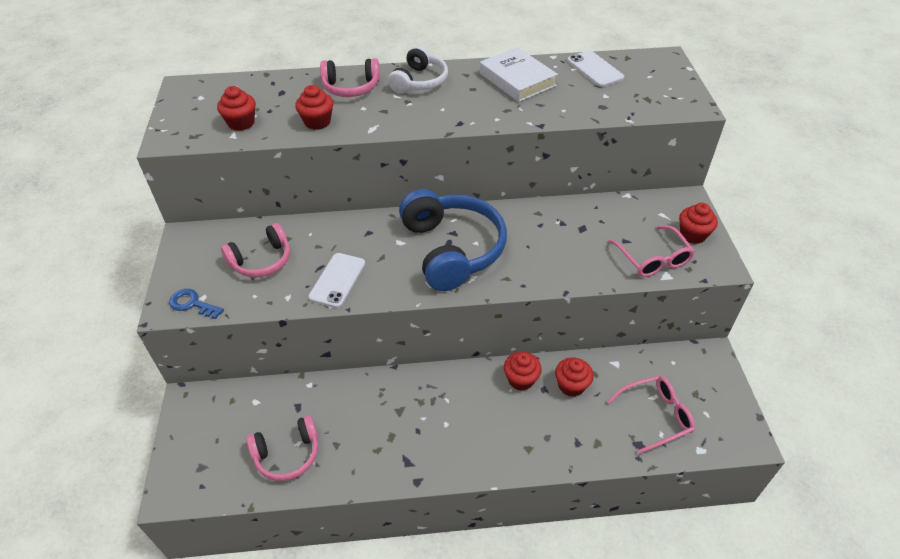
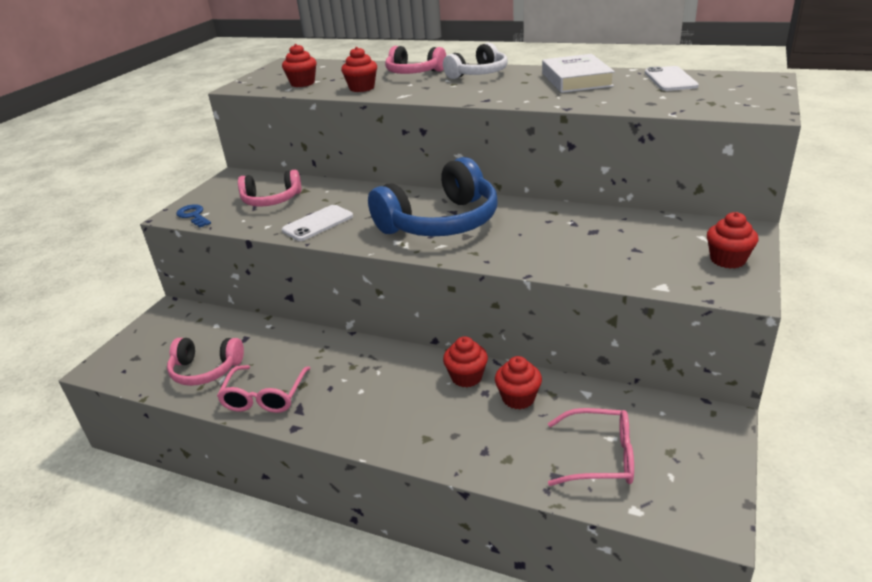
camera: 30 degrees right, 15 degrees down
blue headphones [399,189,507,291] -> blue headphones turned 45 degrees clockwise [368,157,498,237]
pink glasses [609,225,695,277] -> pink glasses moved to [217,365,311,413]

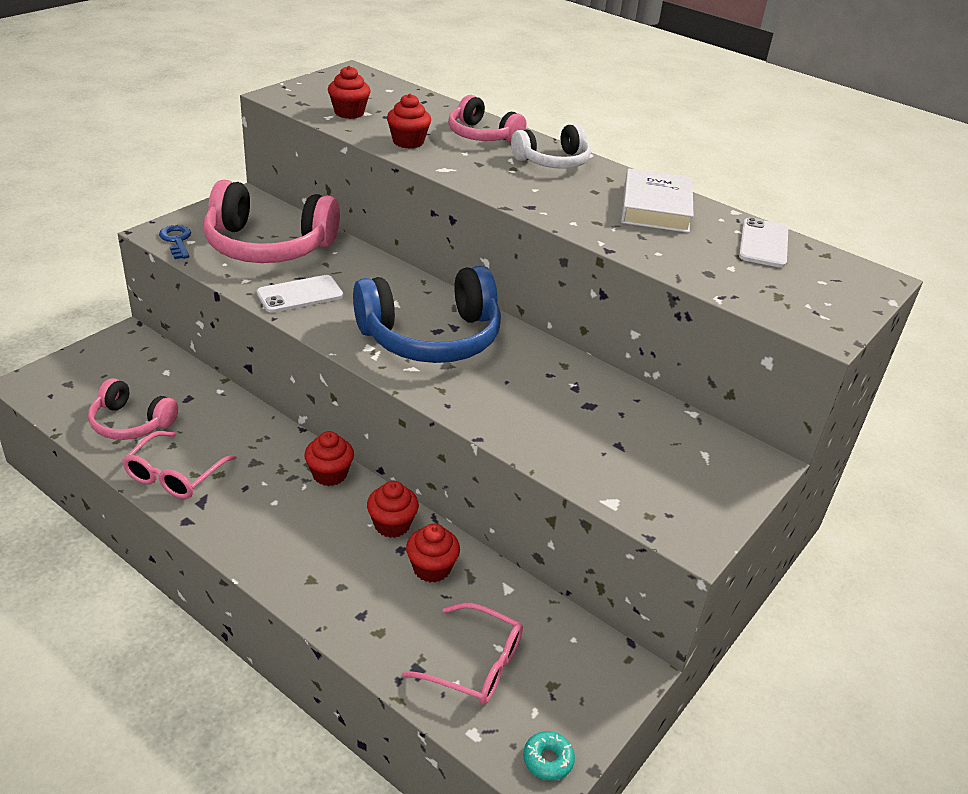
camera: 10 degrees right, 5 degrees up
pink headphones [238,170,301,207] -> pink headphones [204,180,340,263], size x1.74
red cupcake [707,212,758,269] -> red cupcake moved to [304,431,354,486]
none -> turquoise donut [523,731,575,781]

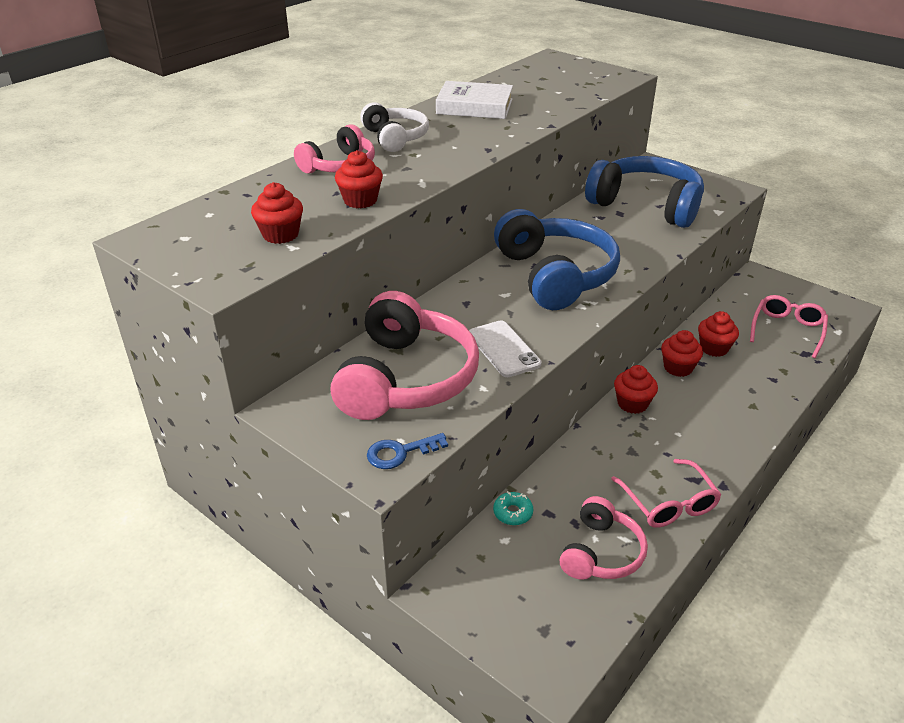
camera: 85 degrees left, 0 degrees up
pink glasses [122,431,237,499] -> pink glasses turned 45 degrees clockwise [611,459,721,528]
turquoise donut [523,731,575,781] -> turquoise donut moved to [493,491,533,525]
white phone [739,217,788,268] -> none
none -> blue headphones [585,156,704,228]

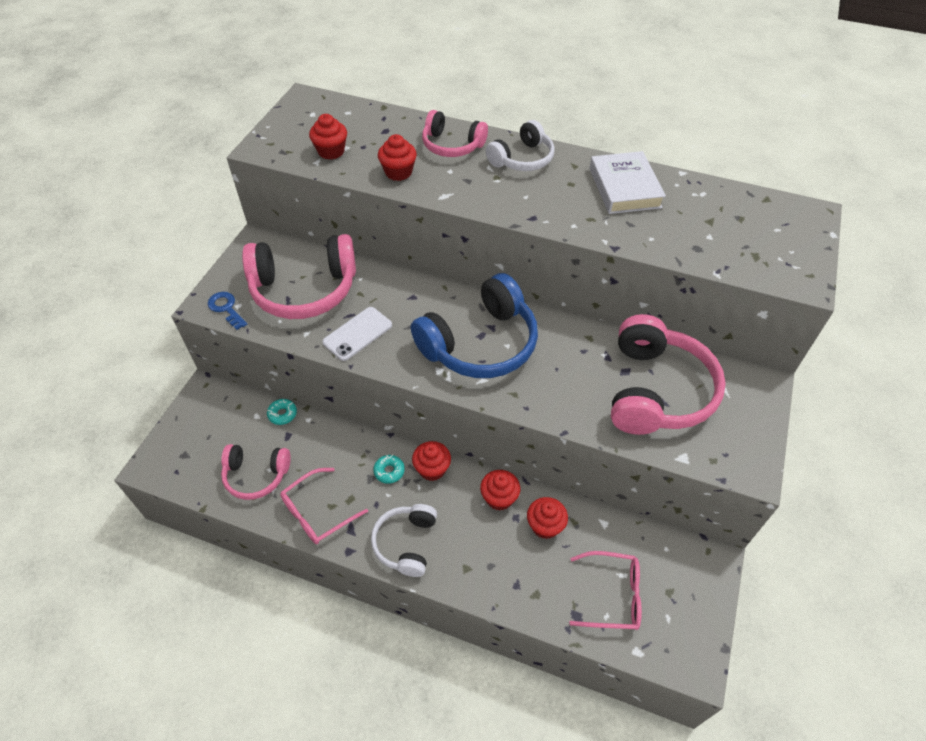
camera: 70 degrees right, 15 degrees up
blue headphones [585,156,704,228] -> pink headphones [611,314,726,435]
none -> white headphones [371,504,437,577]
none -> turquoise donut [373,455,405,484]

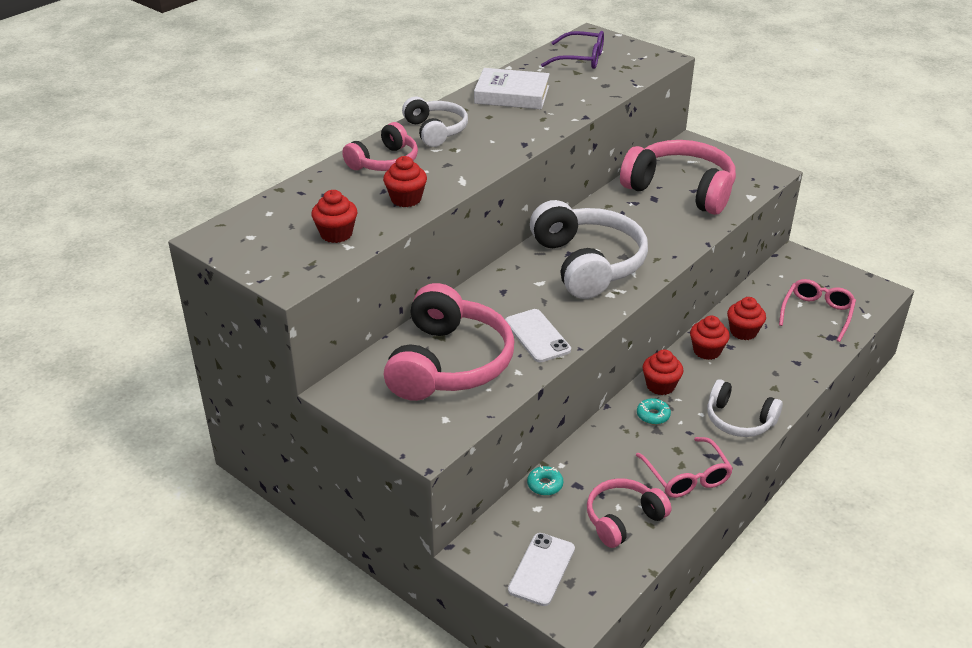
camera: 70 degrees left, 15 degrees down
blue key [208,292,247,330] -> none
pink headphones [221,444,291,500] -> pink headphones turned 150 degrees counterclockwise [587,478,671,548]
blue headphones [411,273,538,378] -> white headphones [530,200,648,299]
none -> white phone [508,533,575,606]
none -> purple glasses [541,31,604,69]

